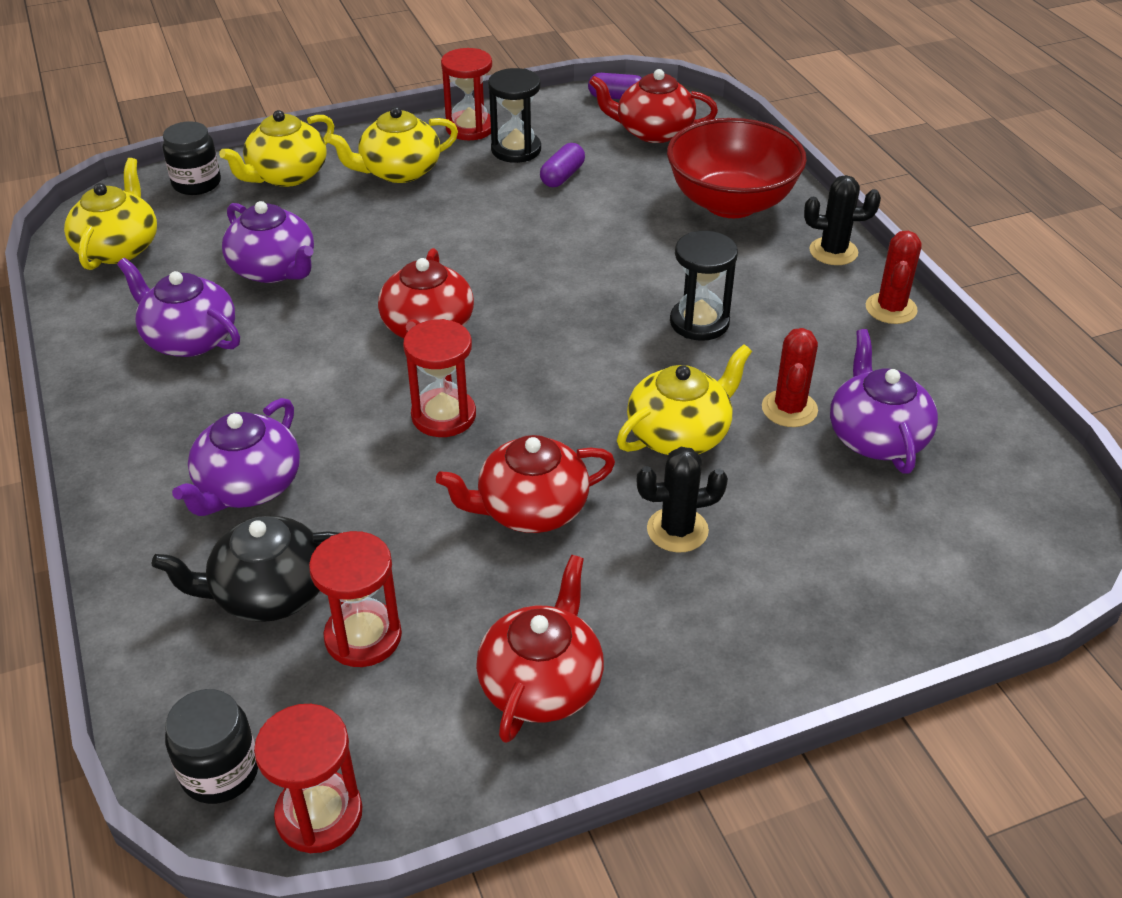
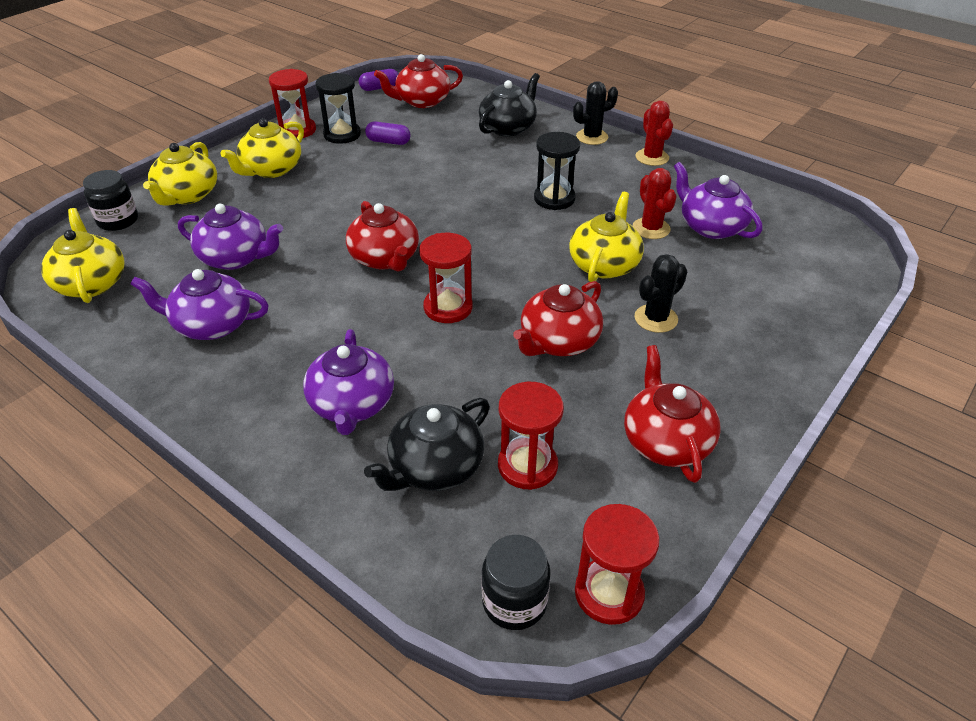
camera: 30 degrees left, 0 degrees up
purple capsule [540,143,585,187] -> purple capsule turned 75 degrees counterclockwise [365,122,411,145]
red bowl [667,118,807,218] -> black teapot [479,73,540,137]

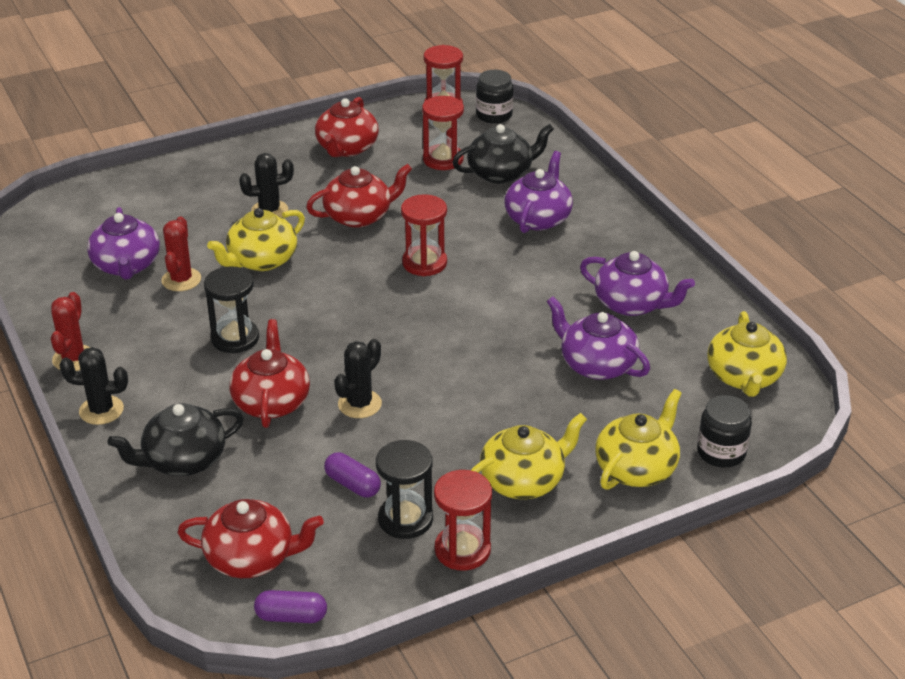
camera: 155 degrees left, 5 degrees down
red teapot [346,201,419,271] -> red teapot moved to [229,319,310,428]
none -> black cactus [334,339,382,418]

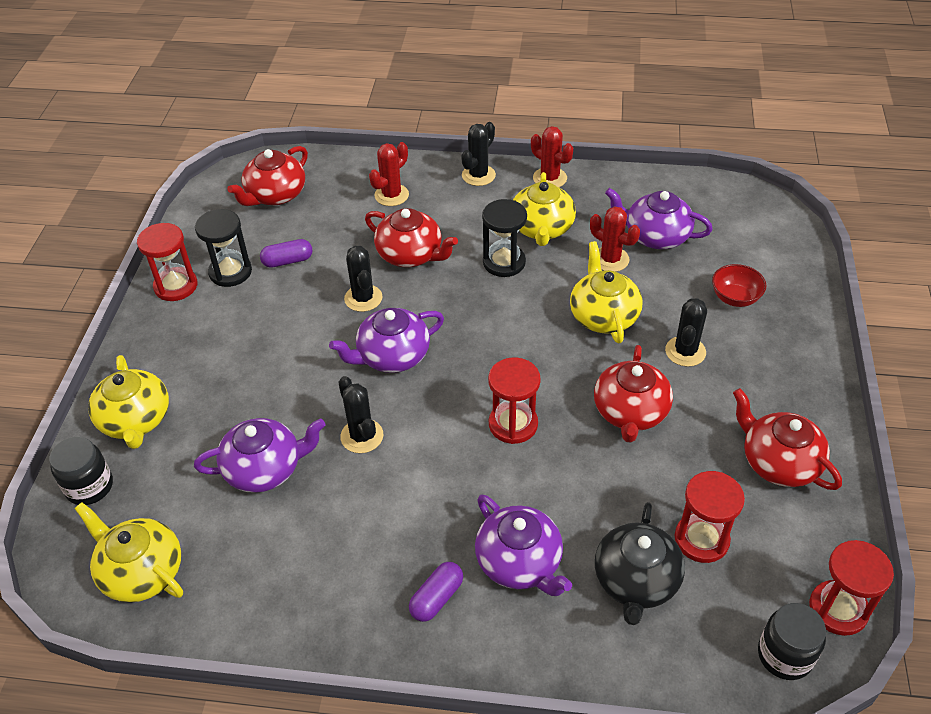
camera: 125 degrees right, 10 degrees up
black teapot [108,403,244,476] -> red cactus [369,142,409,206]
purple capsule [254,590,327,623] -> purple capsule moved to [409,562,463,622]
yellow teapot [471,413,587,499] -> yellow teapot moved to [513,172,576,246]
purple teapot [580,251,695,316] -> purple teapot moved to [329,308,444,373]
none -> black cactus [338,376,383,453]
none -> red bowl [712,264,766,307]

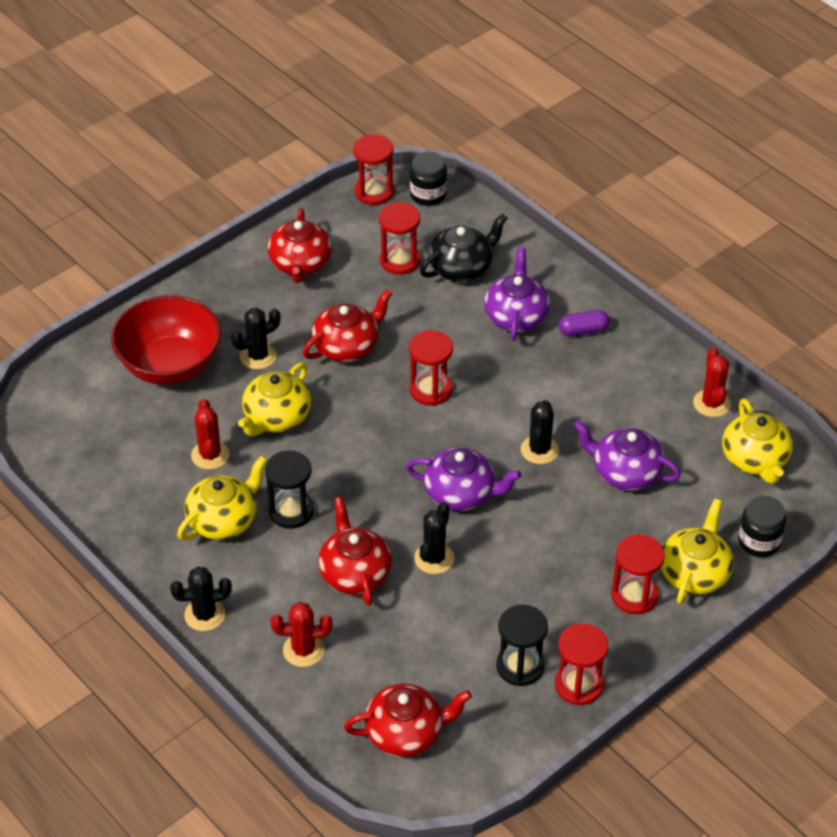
camera: 140 degrees left, 0 degrees up
purple capsule [260,239,312,268] -> none
red cactus [531,126,573,187] -> red cactus moved to [693,348,731,417]
purple teapot [605,188,712,249] -> none
red bowl [712,264,766,307] -> red bowl [111,295,221,385], size x2.16
none -> red hourglass [611,534,665,614]

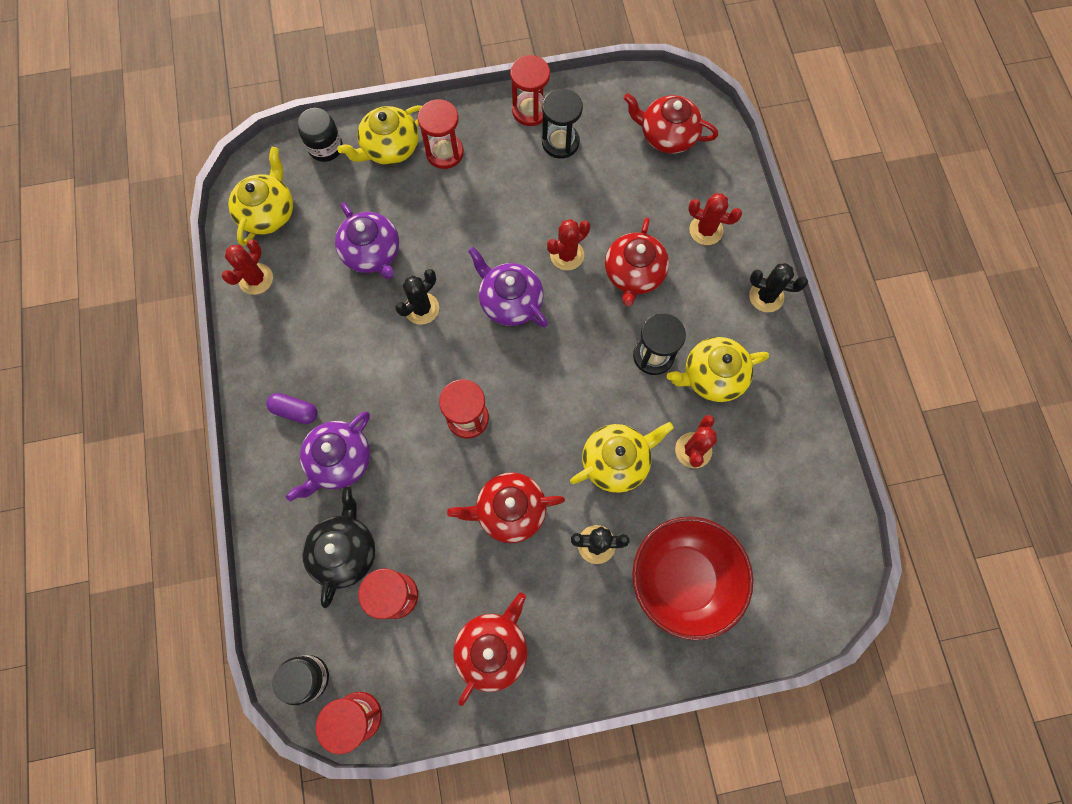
camera: 150 degrees left, 25 degrees up
black cactus [414,502,454,574] -> red cactus [547,219,590,270]
black teapot [420,213,507,282] -> black teapot turned 105 degrees clockwise [302,486,375,608]

